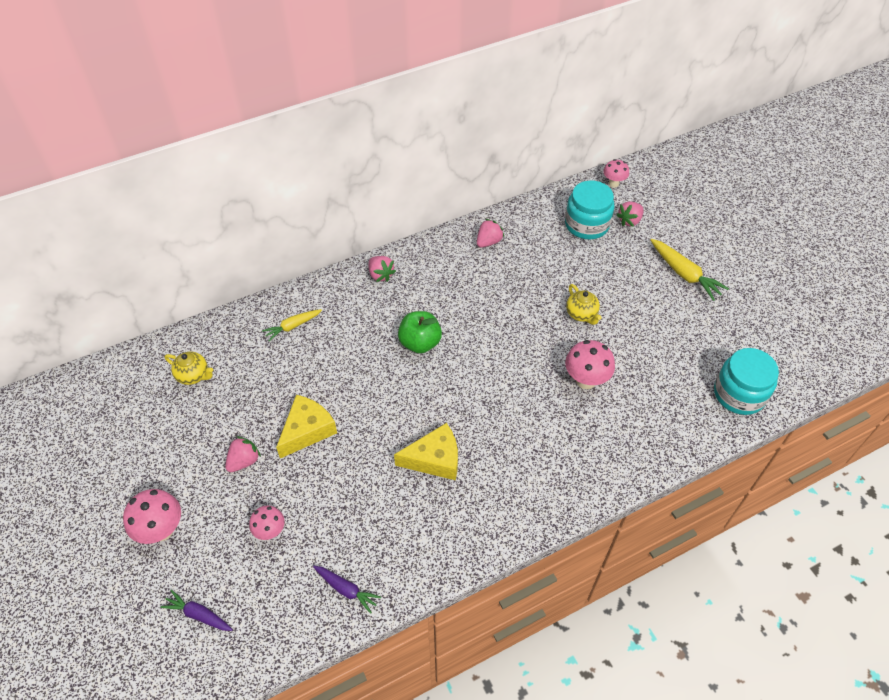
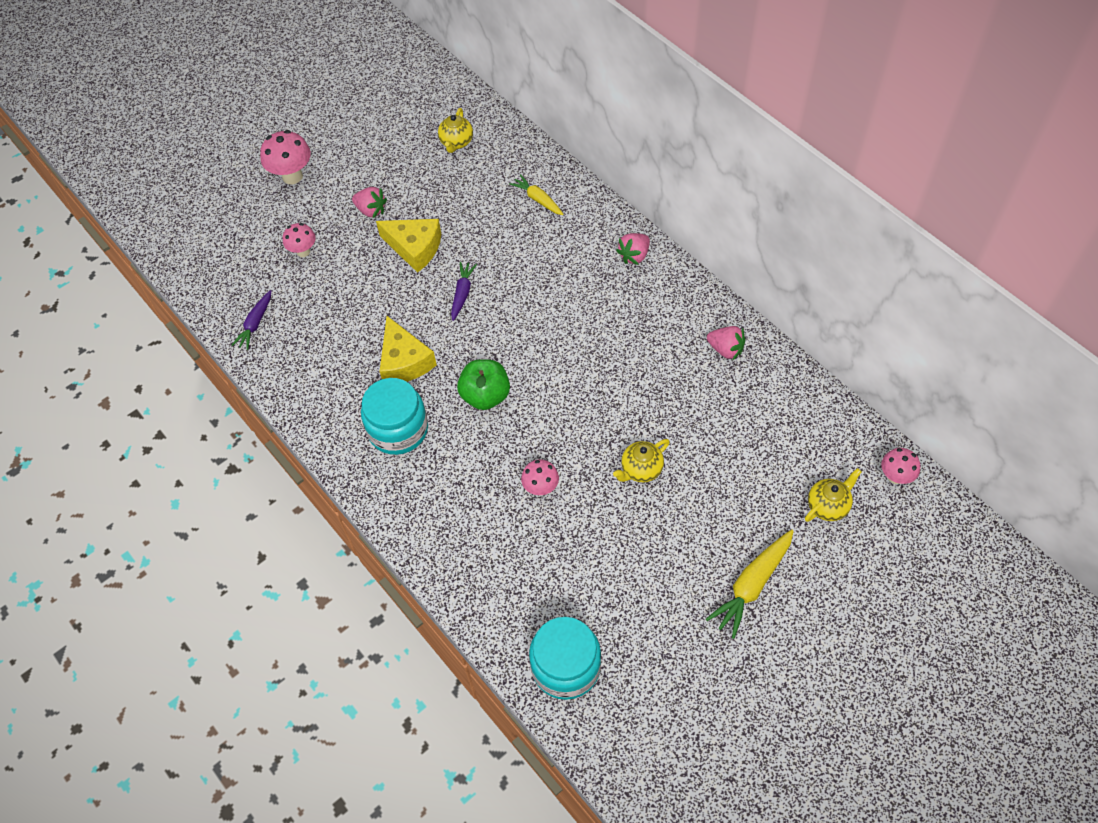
camera: 80 degrees right, 5 degrees up
purple carrot [161,590,233,631] -> purple carrot moved to [451,262,477,321]
green apple [398,311,442,353] -> green apple moved to [457,359,510,410]
turquoise jar [565,181,615,239] -> turquoise jar moved to [361,378,428,455]
pink mushroom [565,340,615,389] -> pink mushroom [521,460,559,495], size x0.63
pink strawberry [616,201,644,227] -> yellow teapot [805,468,862,522]

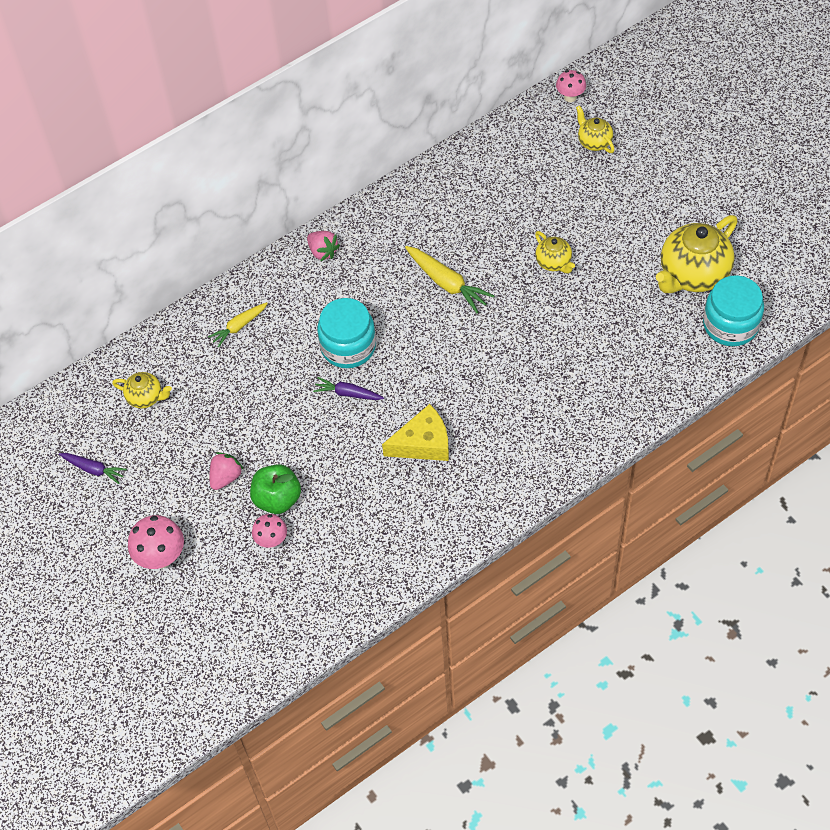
camera: 85 degrees left, 0 degrees up
purple carrot [232,290,271,350] -> purple carrot moved to [59,453,127,484]
turquoise jar [361,378,428,455] -> turquoise jar moved to [317,298,376,368]
yellow cheese [376,219,441,273] -> none
green apple [457,359,510,410] -> green apple moved to [250,464,301,514]
pink mushroom [521,460,559,495] -> none
yellow carrot [706,530,794,639] -> yellow carrot moved to [405,246,494,313]
pink strawberry [707,326,746,361] -> none
none -> yellow teapot [656,215,737,293]

